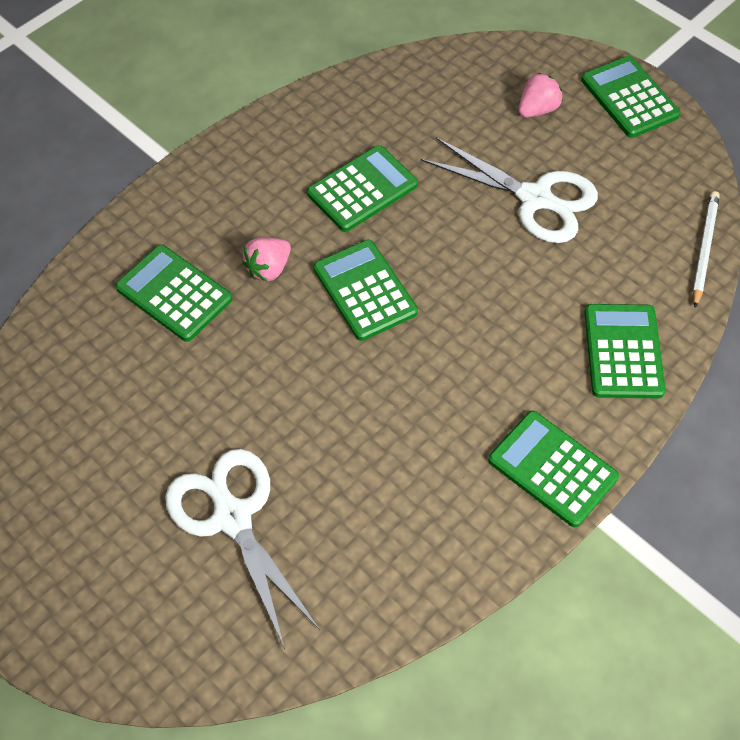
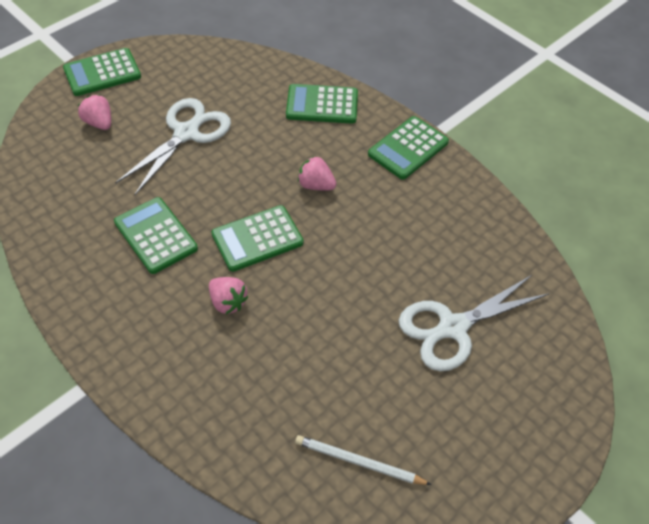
camera: 90 degrees left, 5 degrees down
green calculator [115,245,232,342] -> none
white pencil [693,191,720,308] -> white pencil moved to [295,435,432,485]
none -> pink strawberry [298,156,336,190]

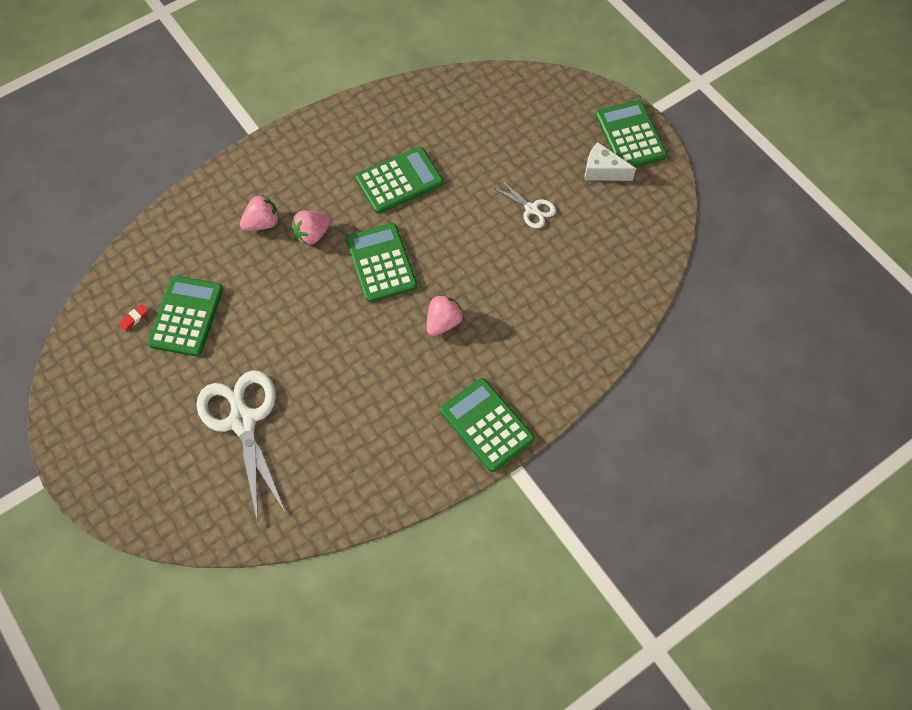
camera: 100 degrees right, 10 degrees up
pink strawberry [78,95,111,130] -> pink strawberry moved to [240,194,279,231]
white scissors [115,98,231,195] -> white scissors [491,178,556,228], size x0.49
green calculator [286,84,358,124] -> green calculator moved to [147,276,223,356]
white pencil [295,435,432,485] -> red eraser [119,304,148,331]
none -> white cheese [585,142,636,181]

